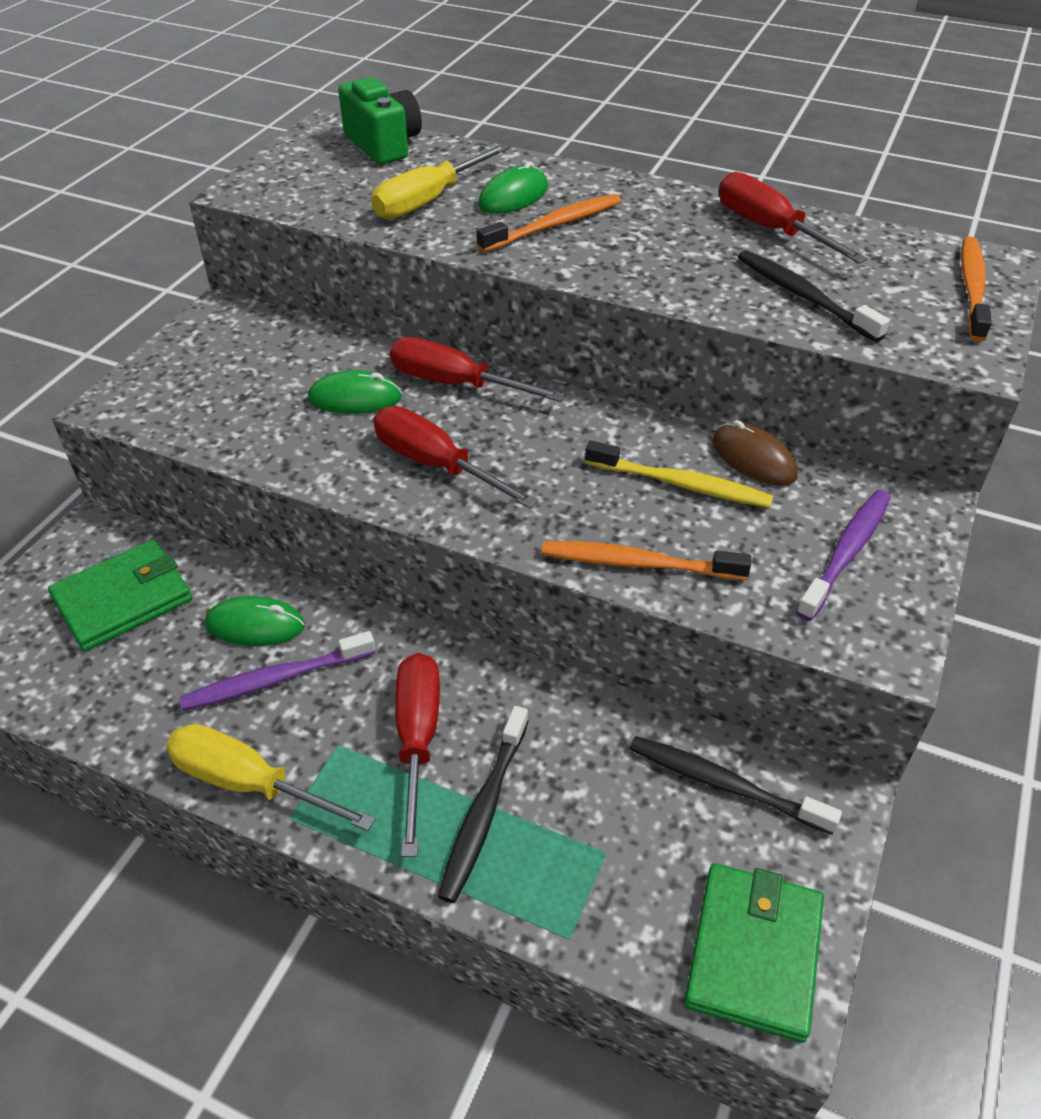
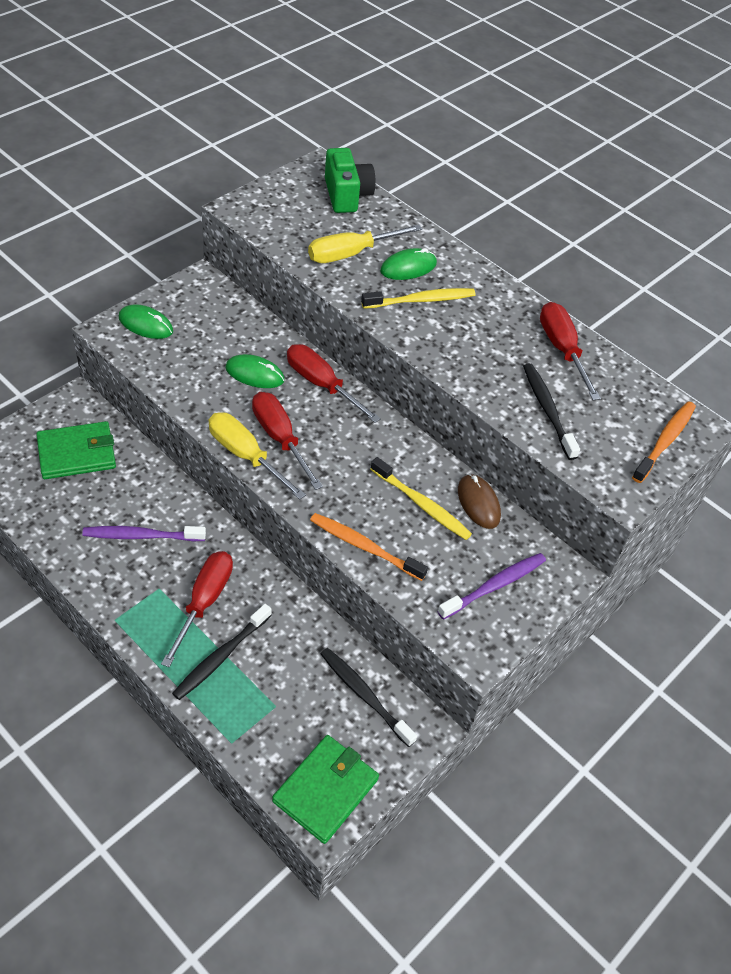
camera: 15 degrees right, 5 degrees up
yellow screwdriver [166,724,375,831] -> yellow screwdriver moved to [209,412,306,500]
green mouse [205,596,305,646] -> green mouse moved to [119,304,173,339]
orange toothbrush [477,194,621,252] -> yellow toothbrush [361,288,475,309]

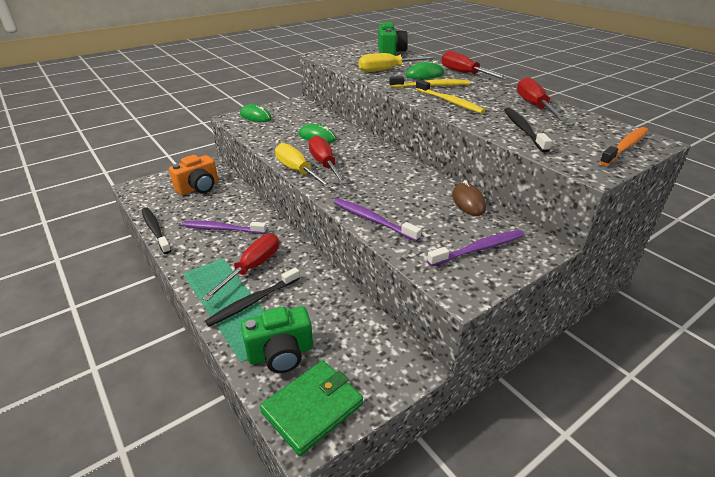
camera: 15 degrees right, 15 degrees down
green wallet [36,421,116,479] -> orange camera [169,155,218,195]
red screwdriver [287,344,381,423] -> red screwdriver moved to [441,51,508,80]
orange toothbrush [310,513,428,581] -> purple toothbrush [334,199,421,242]
black toothbrush [321,648,417,747] -> black toothbrush moved to [142,207,171,254]
yellow toothbrush [371,457,472,540] -> yellow toothbrush moved to [415,80,485,114]
none -> green camera [241,306,313,373]

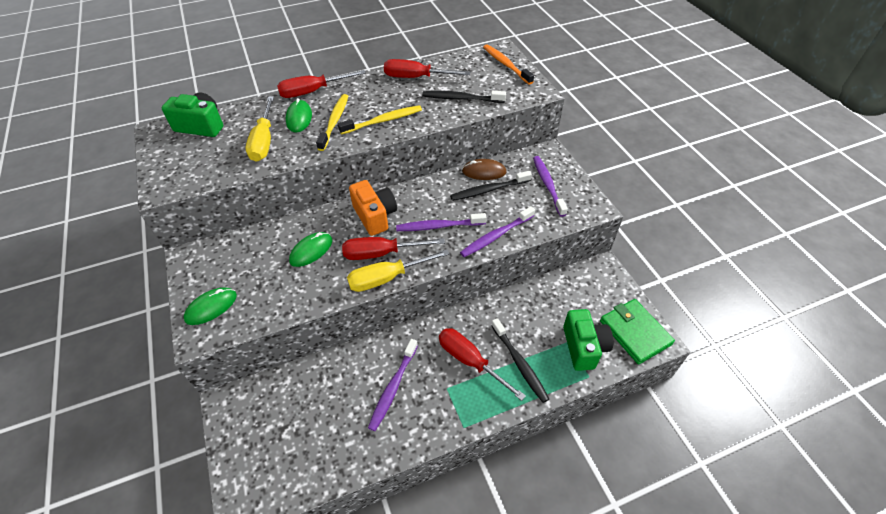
camera: 75 degrees left, 15 degrees up
black toothbrush [142,207,171,254] -> black toothbrush moved to [450,171,532,201]
orange camera [169,155,218,195] -> orange camera moved to [349,180,397,236]
none -> purple toothbrush [396,213,487,231]

